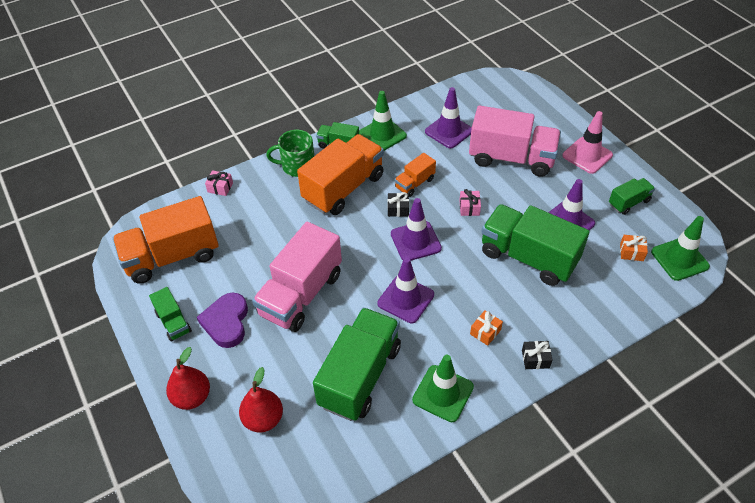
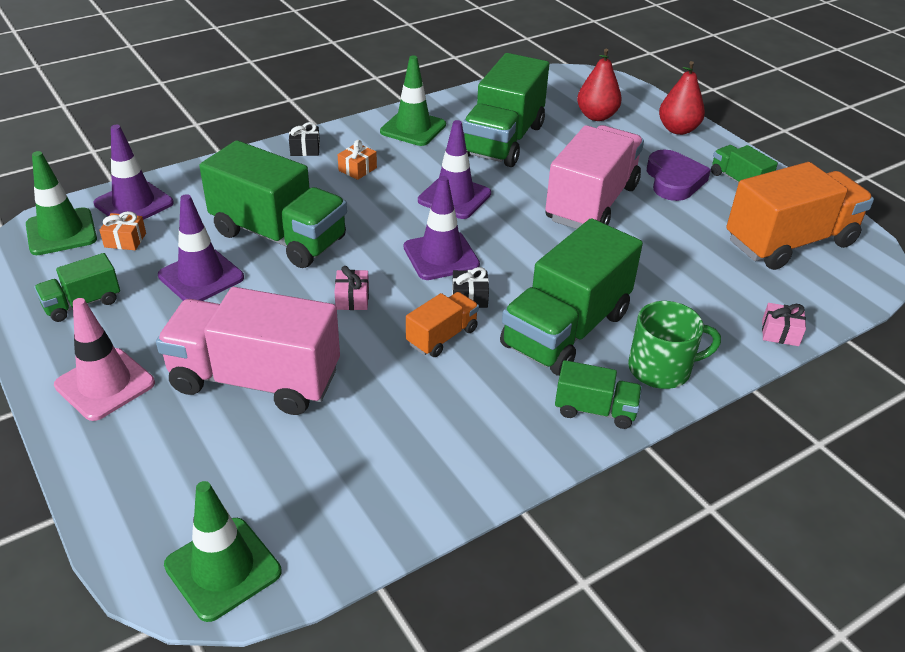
camera: 175 degrees right, 10 degrees down
orange truck [297,134,384,215] -> green truck [500,218,643,376]
green traffic cone [359,91,407,151] -> green traffic cone moved to [164,481,281,622]
purple traffic cone [425,87,472,148] -> purple traffic cone moved to [94,125,174,220]

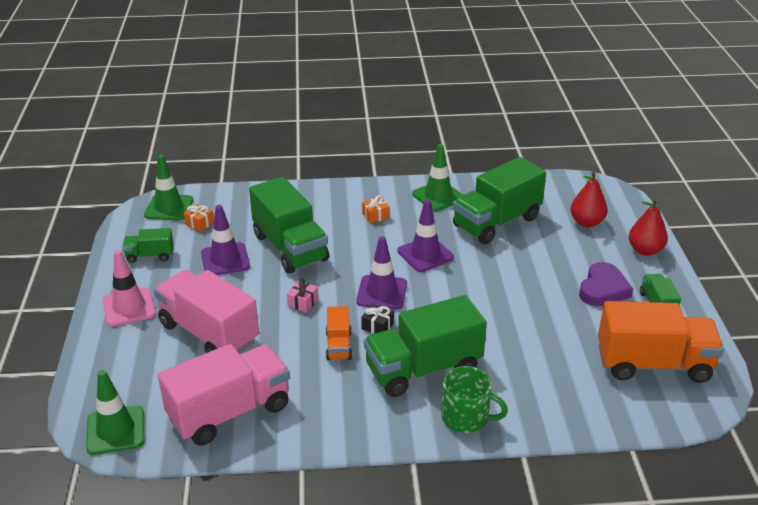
camera: 30 degrees right, 5 degrees down
purple traffic cone [94,125,174,220] -> none
black gift [289,122,320,156] -> none
orange truck [406,292,479,357] -> orange truck turned 105 degrees clockwise [326,306,352,361]
pink truck [545,125,644,229] -> pink truck moved to [158,344,290,446]
green truck [555,360,642,429] -> none
pink gift [762,303,806,346] -> none

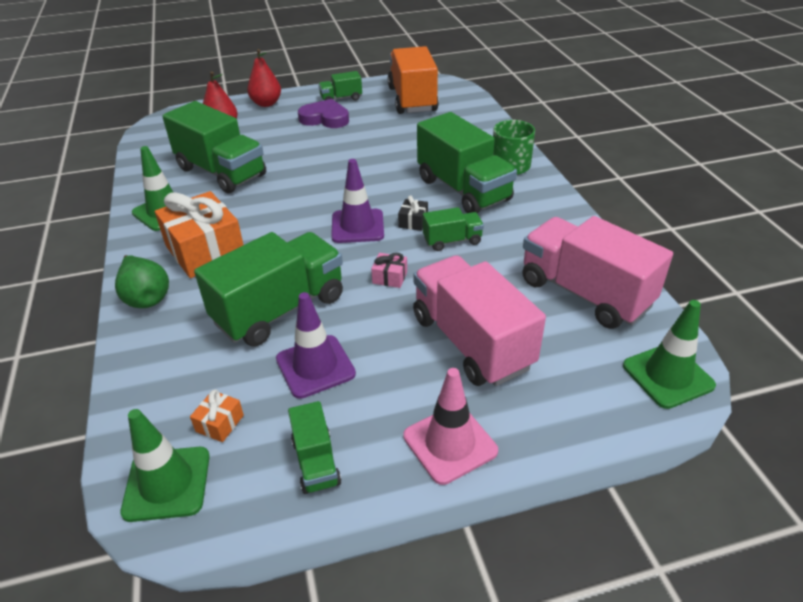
camera: 100 degrees left, 5 degrees up
pink truck [154,270,259,353] -> pink truck turned 120 degrees clockwise [413,255,546,386]
orange truck [326,306,352,361] -> green truck [423,207,484,251]
orange gift [362,195,390,224] -> orange gift [155,191,243,278], size x2.37
purple traffic cone [397,200,454,272] -> none
none -> green pear [115,255,169,308]

